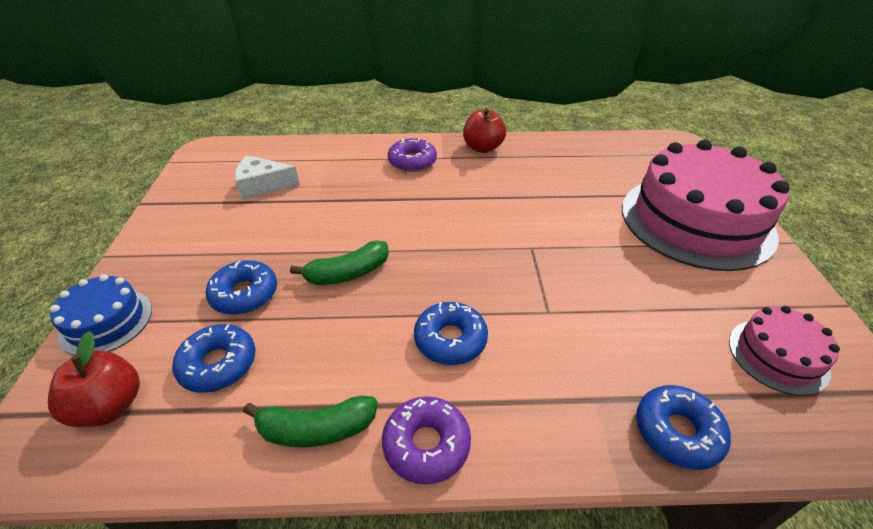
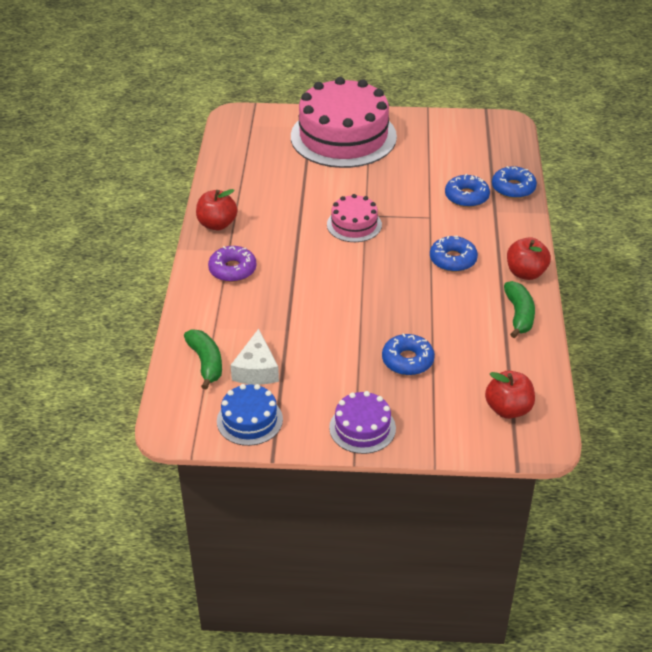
camera: 85 degrees left, 0 degrees up
blue cake [50,274,152,356] -> blue cake moved to [217,384,283,446]
blue donut [172,324,255,393] -> blue donut moved to [445,174,490,207]
green banana [290,241,389,285] -> green banana moved to [184,330,222,389]
purple donut [382,396,471,485] -> red apple [507,237,551,280]
pink cake [729,306,840,396] -> pink cake moved to [327,194,382,242]
none -> purple cake [329,391,396,454]

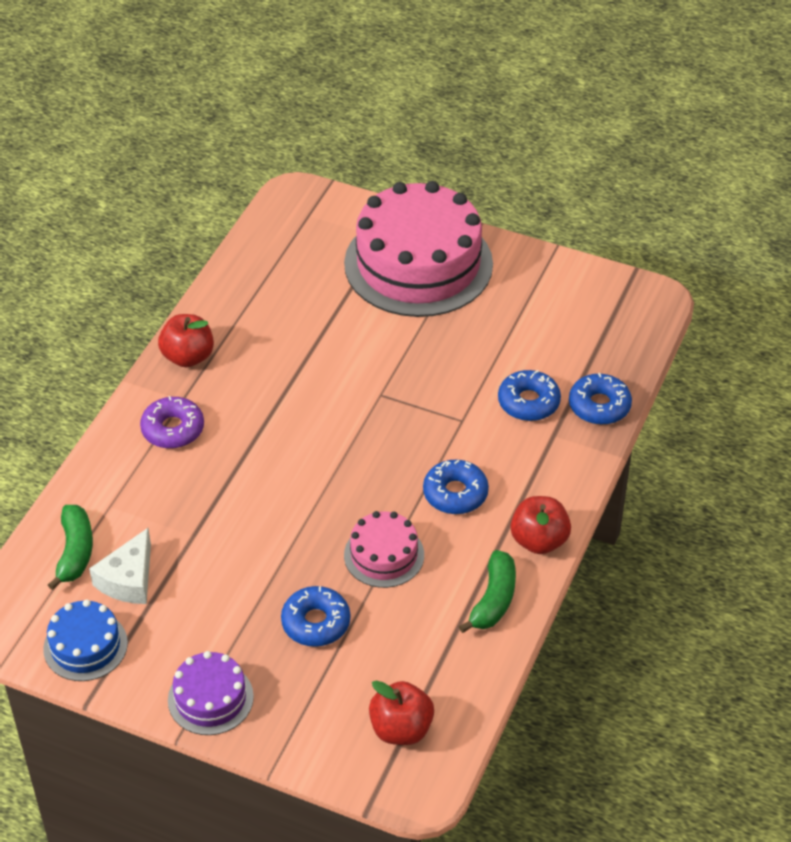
camera: 20 degrees right, 5 degrees up
pink cake [327,194,382,242] -> pink cake moved to [344,511,424,588]

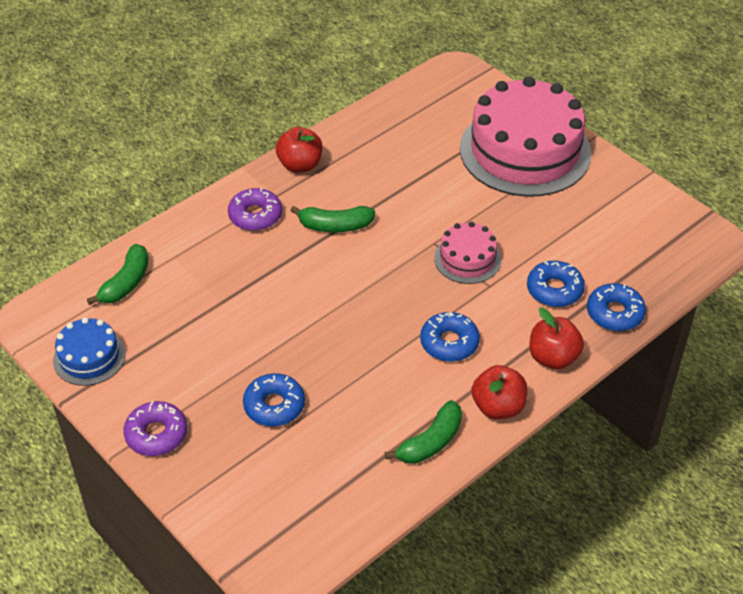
camera: 25 degrees right, 0 degrees up
white cheese [89,528,151,604] -> none
purple cake [168,651,254,735] -> purple donut [124,401,187,456]
pink cake [344,511,424,588] -> pink cake moved to [434,222,501,284]
red apple [369,680,434,745] -> red apple moved to [529,307,584,369]
none -> green banana [290,206,375,232]

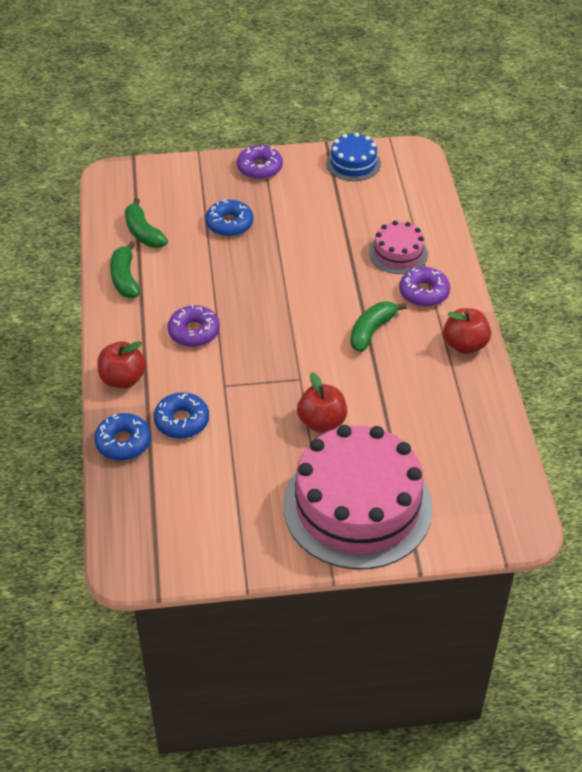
camera: 125 degrees right, 0 degrees up
green banana [87,244,148,305] -> green banana moved to [125,198,168,248]
blue donut [420,312,480,362] -> purple donut [167,305,220,347]
pink cake [434,222,501,284] -> pink cake moved to [369,221,428,274]
red apple [472,365,527,419] -> red apple moved to [297,372,347,433]

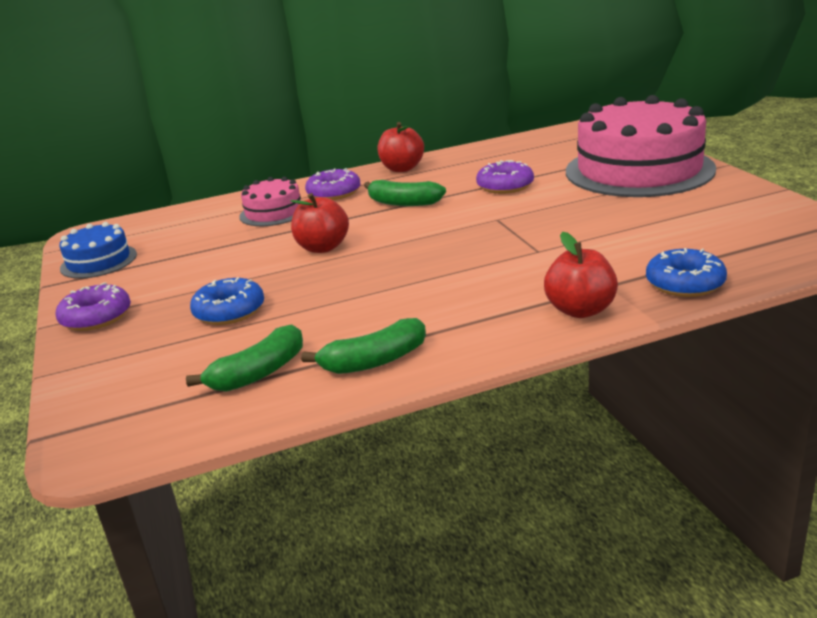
camera: 100 degrees left, 20 degrees down
blue donut [154,392,209,439] -> none
purple donut [167,305,220,347] -> purple donut moved to [476,160,534,194]
red apple [297,372,347,433] -> red apple moved to [290,193,349,253]

